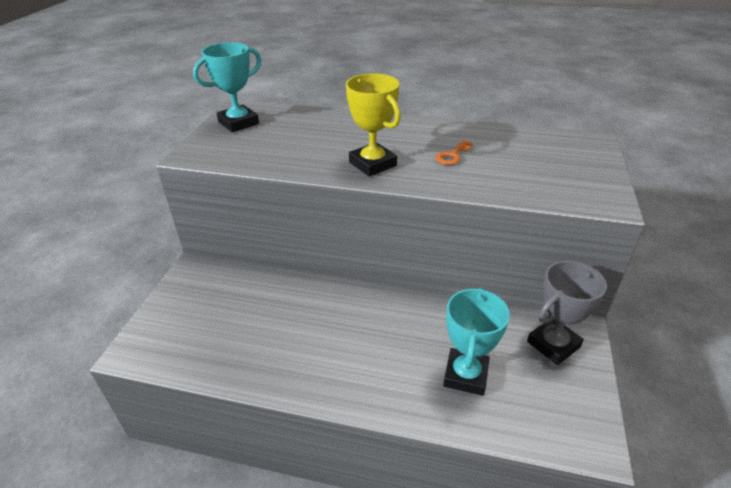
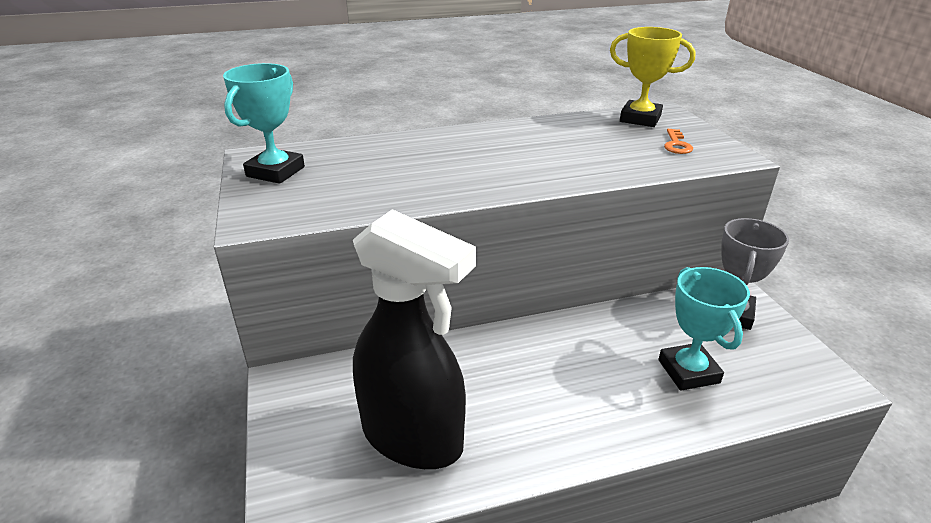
camera: 30 degrees left, 5 degrees down
yellow trophy [346,73,401,177] -> yellow trophy moved to [610,27,695,127]
orange key [435,140,473,165] -> orange key moved to [664,129,693,154]
none -> black spray bottle [353,209,476,469]

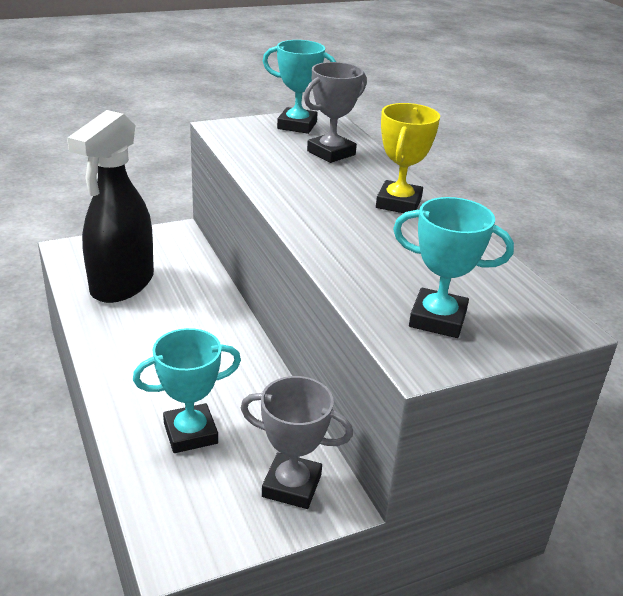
camera: 80 degrees right, 0 degrees up
yellow trophy [610,27,695,127] -> yellow trophy moved to [376,103,440,213]
orange key [664,129,693,154] -> turquoise trophy [393,197,514,338]
none -> grey trophy [304,62,367,163]

